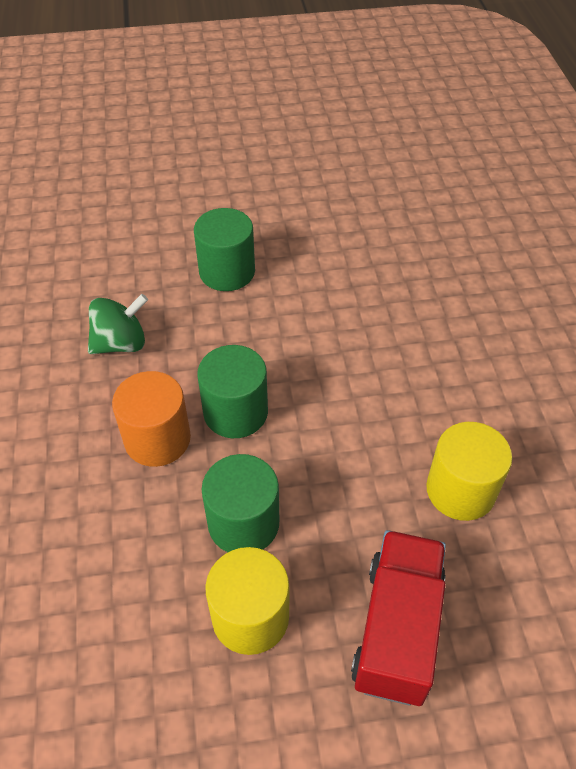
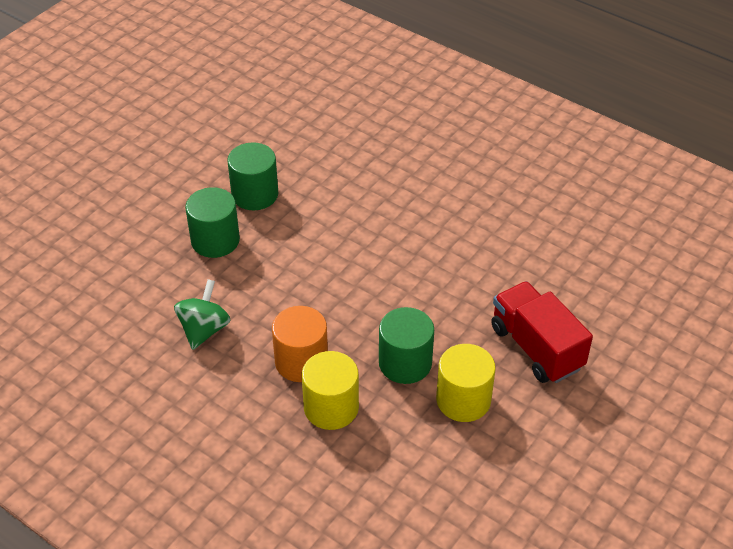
camera: 45 degrees left, 5 degrees down
green cylinder [197,345,268,438] -> green cylinder moved to [227,142,278,210]
yellow cylinder [426,422,512,521] -> yellow cylinder moved to [302,351,359,430]

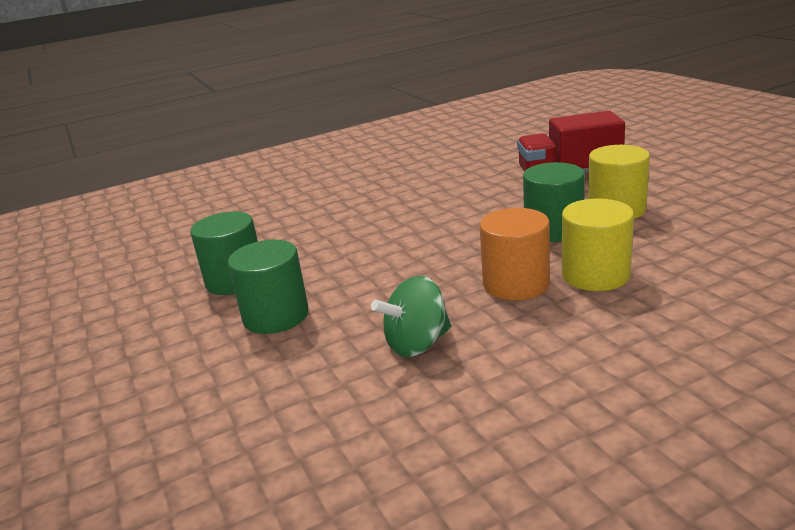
camera: 60 degrees left, 20 degrees down
green spinning top [174,279,231,350] -> green spinning top turned 75 degrees counterclockwise [371,276,452,357]

